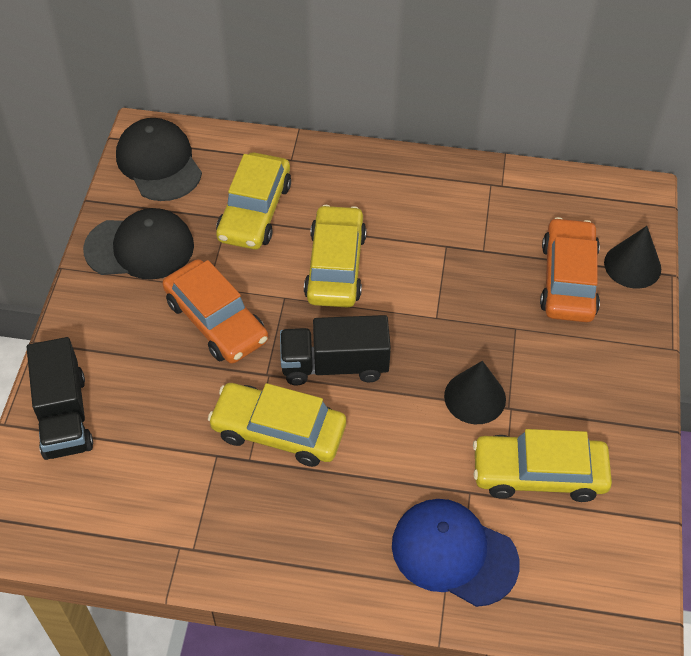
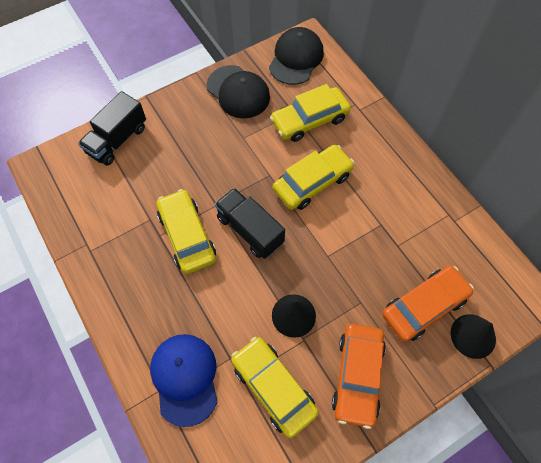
camera: 50 degrees right, 10 degrees up
orange car [163,259,268,364] -> orange car moved to [332,324,386,429]

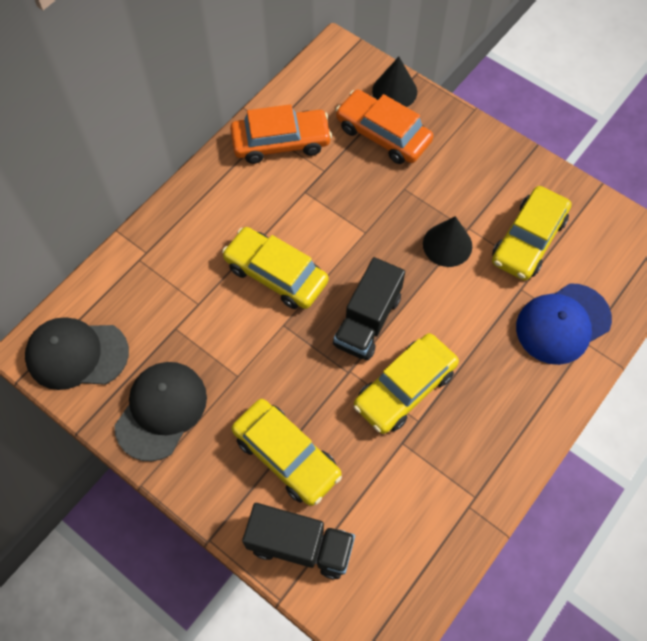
camera: 110 degrees left, 0 degrees up
yellow car [270,84,351,142] -> yellow car moved to [231,399,342,506]
orange car [332,324,386,429] -> orange car moved to [230,104,332,164]

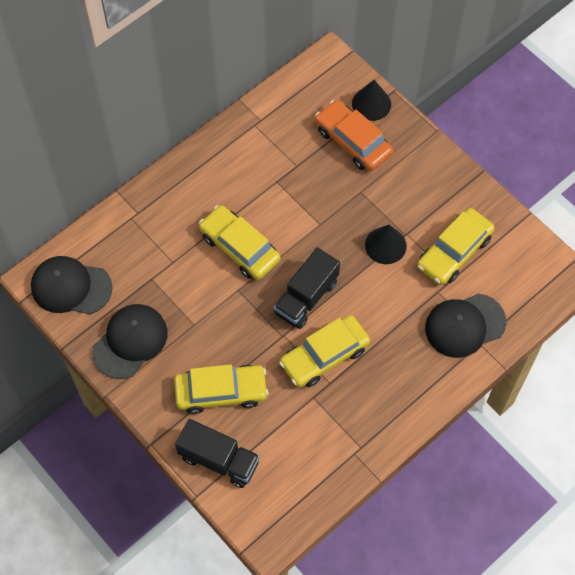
camera: 10 degrees right, 0 degrees up
orange car [230,104,332,164] -> none
yellow car [231,399,342,506] -> yellow car turned 60 degrees counterclockwise [174,364,268,414]
blue cap [516,283,612,365] -> black cap [425,293,506,358]

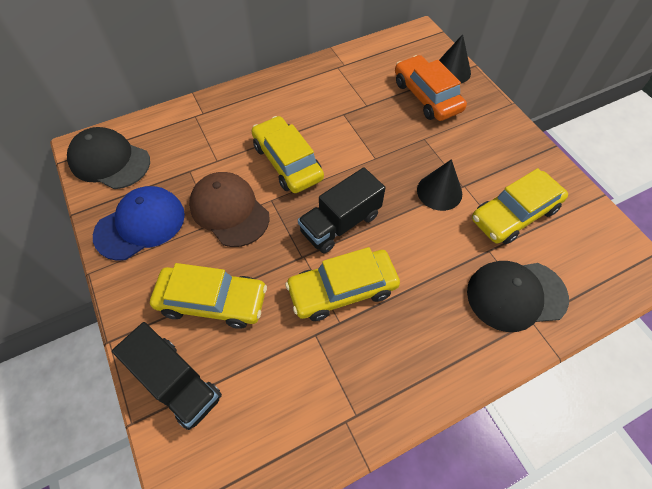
camera: 15 degrees right, 5 degrees down
black cap [92,304,168,379] -> blue cap [93,186,185,261]
none -> brown cap [189,172,270,247]

